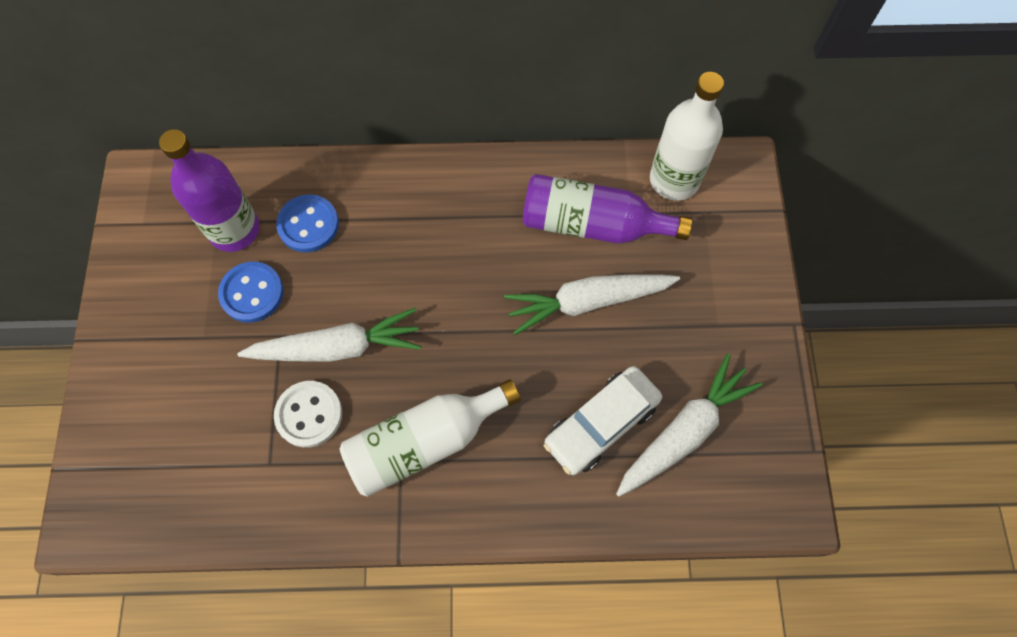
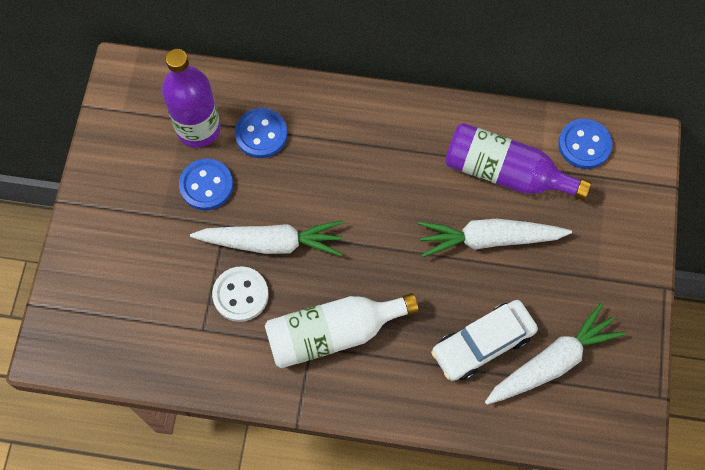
camera: 10 degrees right, 0 degrees up
white bottle [650,72,724,201] -> blue button [558,119,613,169]

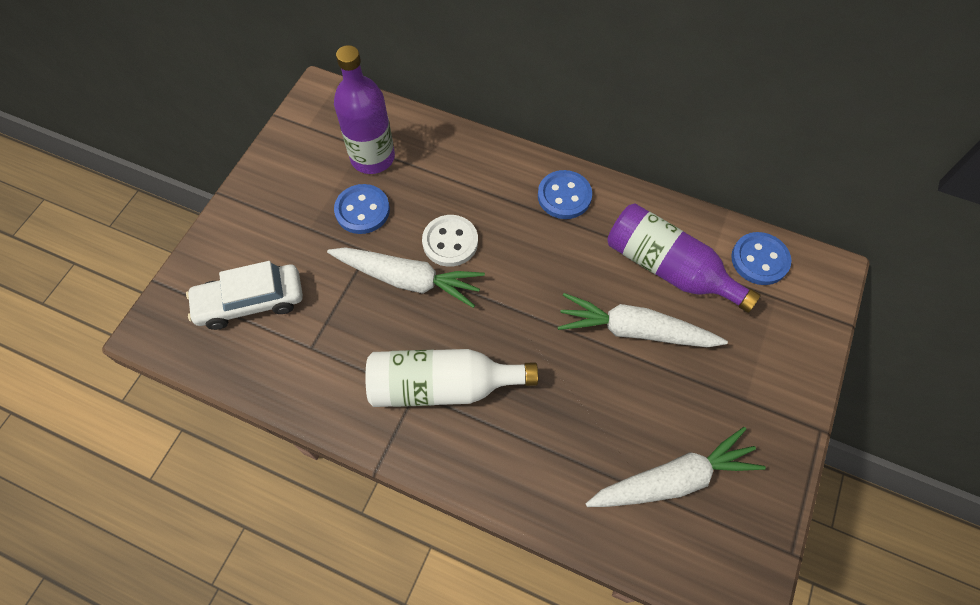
camera: 15 degrees right, 5 degrees down
white button [212,266,269,322] -> white button moved to [422,215,478,267]
blue button [235,108,288,158] -> blue button moved to [538,170,592,219]
white car [431,300,538,381] -> white car moved to [186,261,303,330]

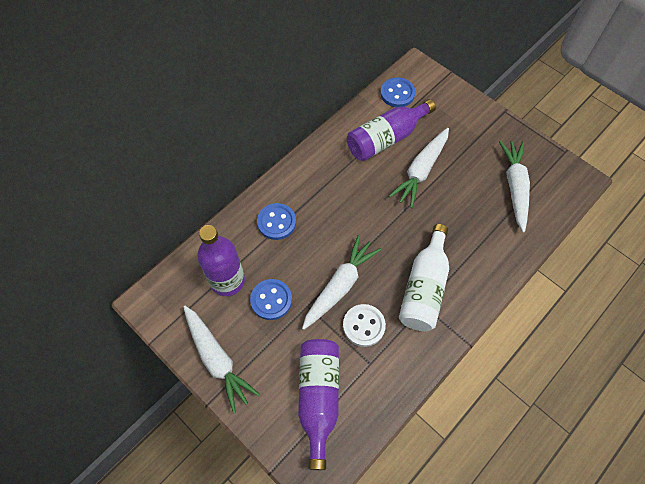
camera: 70 degrees left, 0 degrees up
white car [186,261,303,330] -> purple bottle [298,339,339,470]
white button [422,215,478,267] -> white button moved to [343,304,386,347]
blue button [538,170,592,219] -> blue button moved to [257,203,296,240]
none -> white carrot [183,306,260,413]

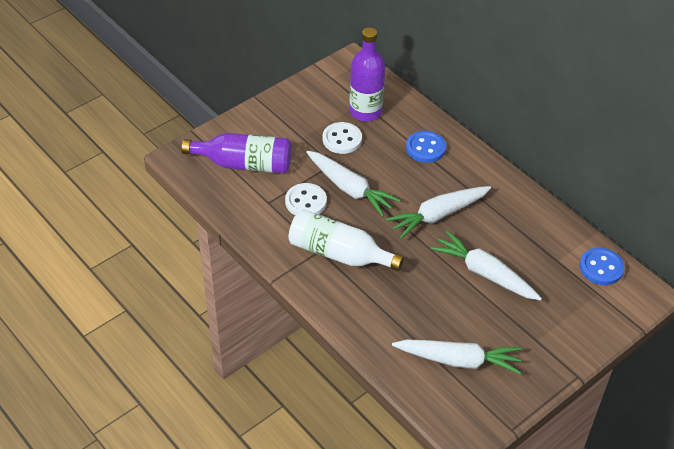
camera: 95 degrees right, 15 degrees down
white carrot [183,306,260,413] -> white carrot moved to [386,186,491,239]
blue button [250,279,292,320] -> white button [323,122,362,154]
purple bottle [347,99,436,161] -> none

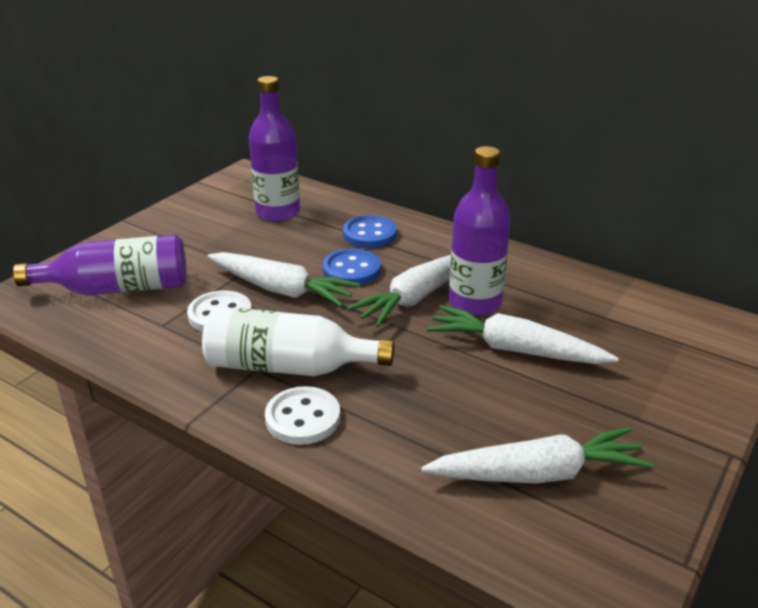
camera: 15 degrees left, 15 degrees down
white button [323,122,362,154] -> white button moved to [265,386,340,445]
blue button [579,248,624,285] -> blue button moved to [323,249,381,285]
none -> purple bottle [449,146,511,316]

